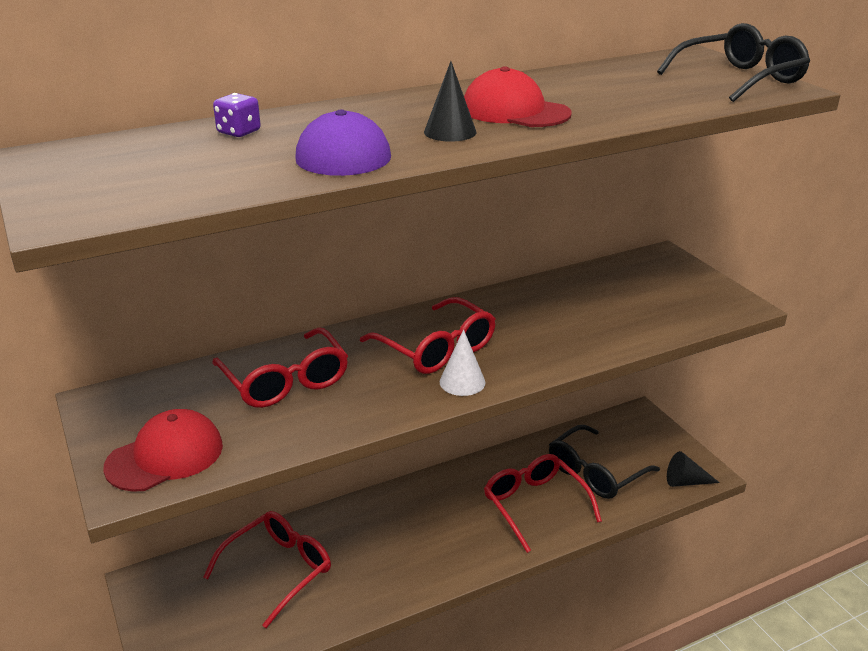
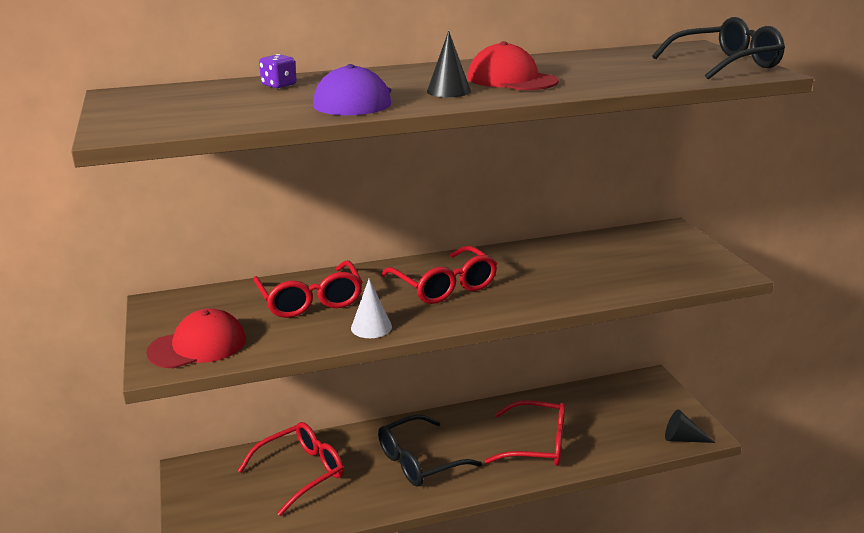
camera: 10 degrees right, 5 degrees down
white cone [440,329,485,396] -> white cone moved to [351,279,392,338]
red glasses [484,454,602,553] -> red glasses turned 120 degrees clockwise [485,400,565,466]
black glasses [549,425,660,499] -> black glasses moved to [378,415,482,487]

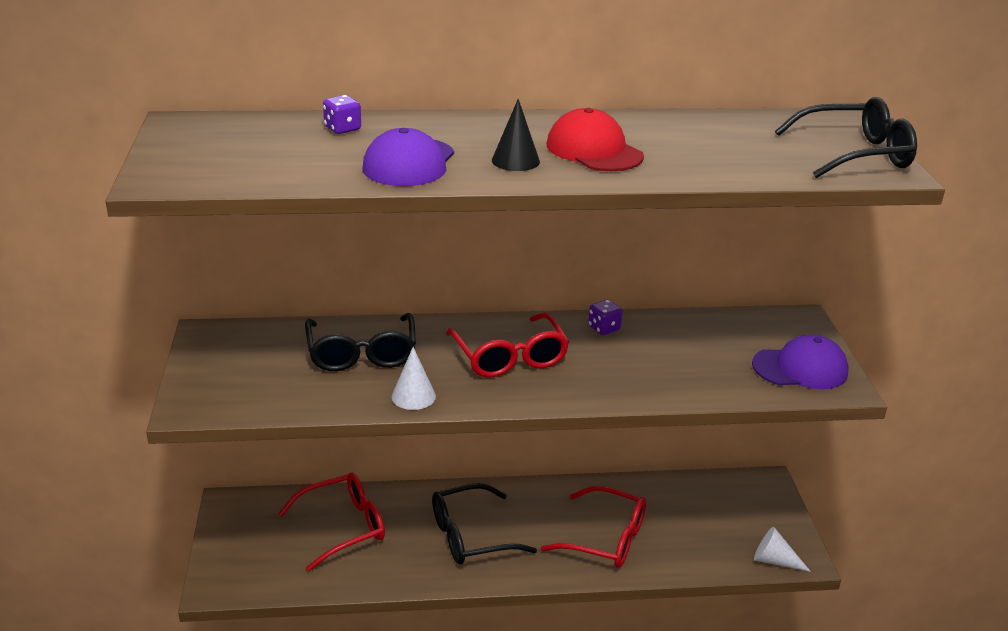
camera: 10 degrees right, 5 degrees up
red cap [146,308,246,368] -> none
red glasses [253,261,363,318] -> black glasses [305,313,416,371]
black cone [665,409,715,443] -> white cone [754,527,811,572]
none -> purple dice [588,300,623,335]
none -> purple cap [752,334,849,389]

